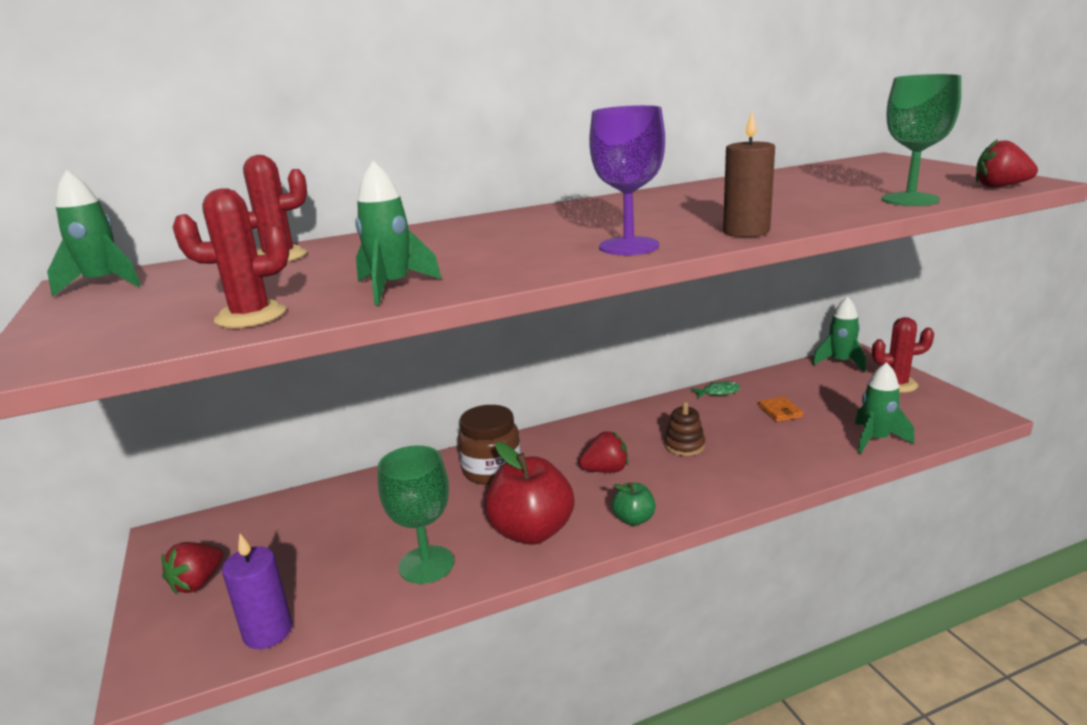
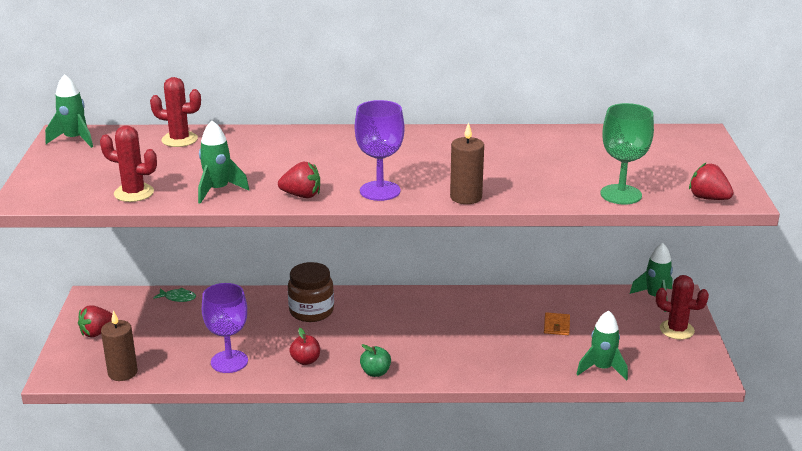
camera: 20 degrees right, 5 degrees up
purple candle [222,534,292,649] -> brown candle [101,311,138,381]
green goblet [378,445,454,584] -> purple goblet [202,283,248,373]
red apple [485,442,574,545] -> red apple [289,328,320,365], size x0.50
red strawberry [579,431,628,473] -> red strawberry moved to [278,162,320,198]
brown stacking toy [665,402,705,456] -> none
green fish [690,381,740,398] -> green fish moved to [153,288,196,302]

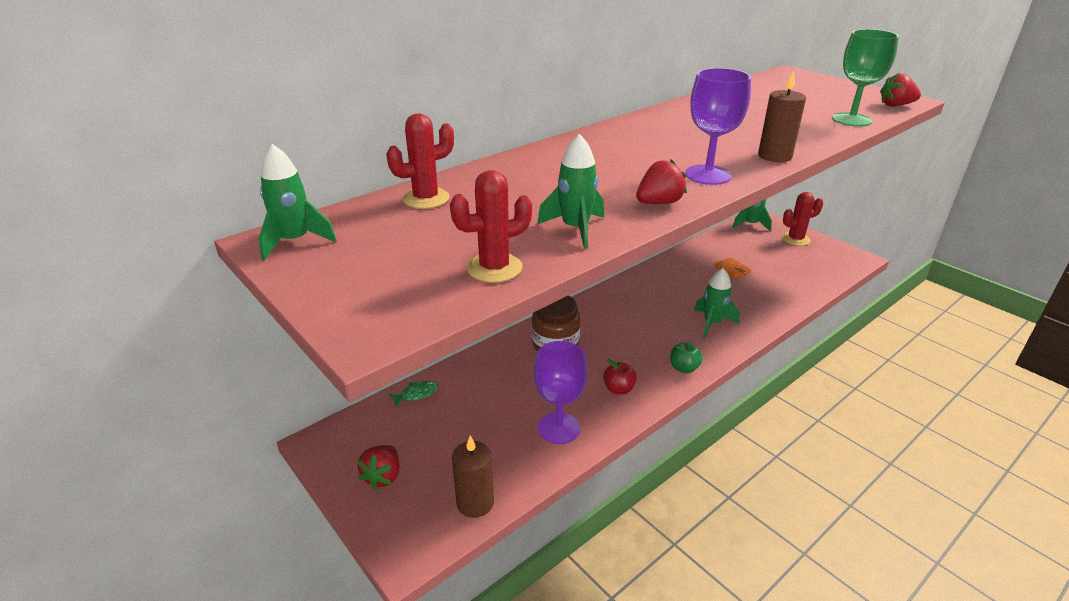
camera: 40 degrees left, 5 degrees up
green rocket [577,310,628,381] -> green rocket moved to [694,268,740,338]

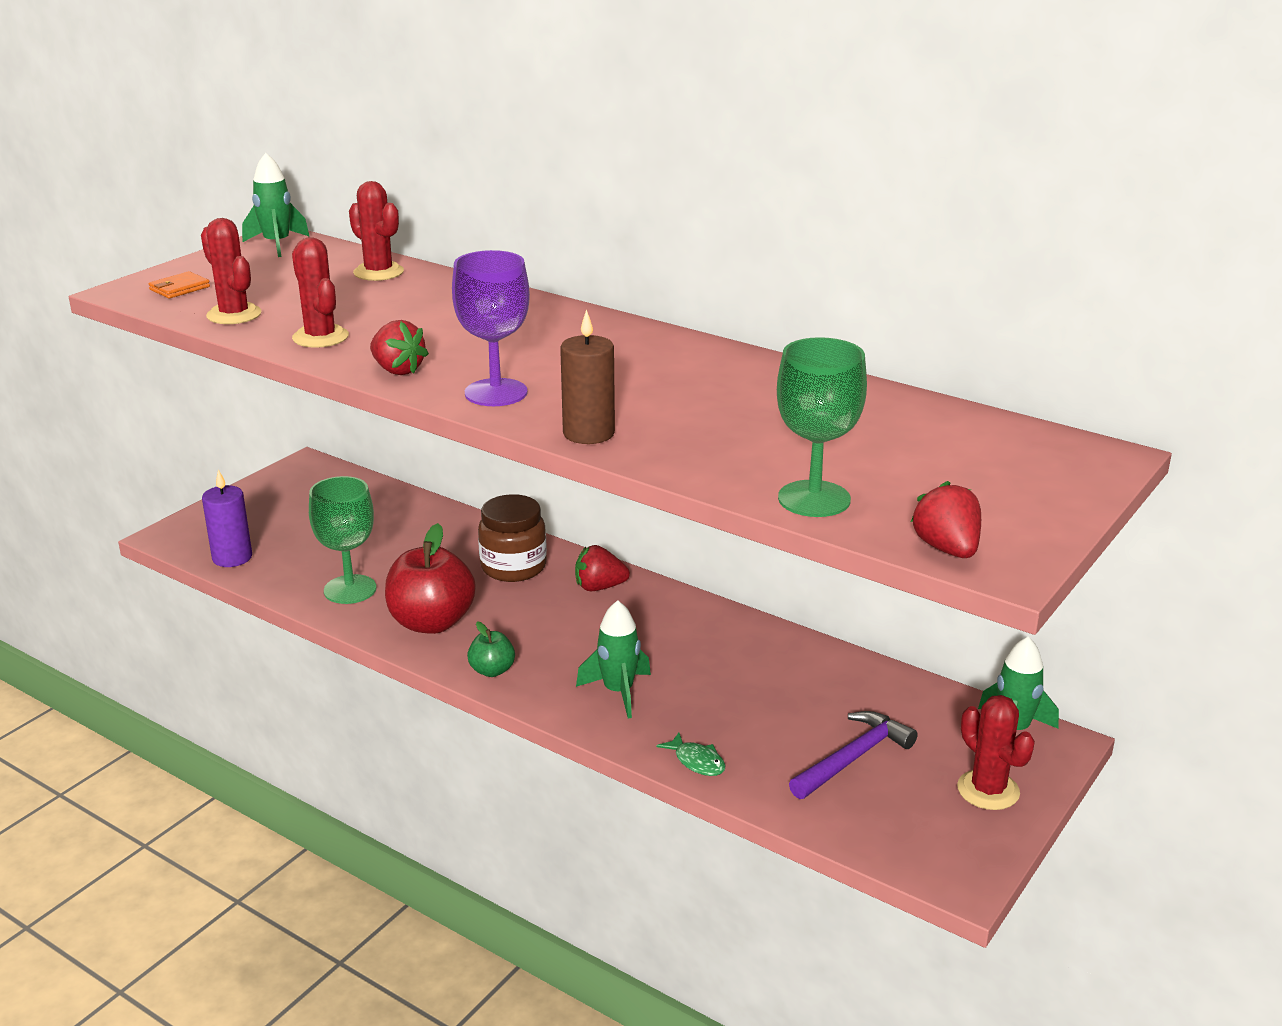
camera: 75 degrees right, 5 degrees down
red strawberry [357,445,399,490] -> red strawberry moved to [575,545,630,591]
green fish [388,381,438,407] -> green fish moved to [656,733,726,776]
brown candle [452,435,494,518] -> purple candle [202,469,252,567]
purple goblet [534,341,588,444] -> green goblet [309,476,376,604]
green rocket [537,134,604,249] -> red cactus [292,237,349,348]
red apple [603,359,637,395] -> red apple [385,523,476,634], size x2.00
orange wallet [715,257,751,278] -> orange wallet moved to [148,271,210,299]
none -> purple hammer [789,711,918,799]

